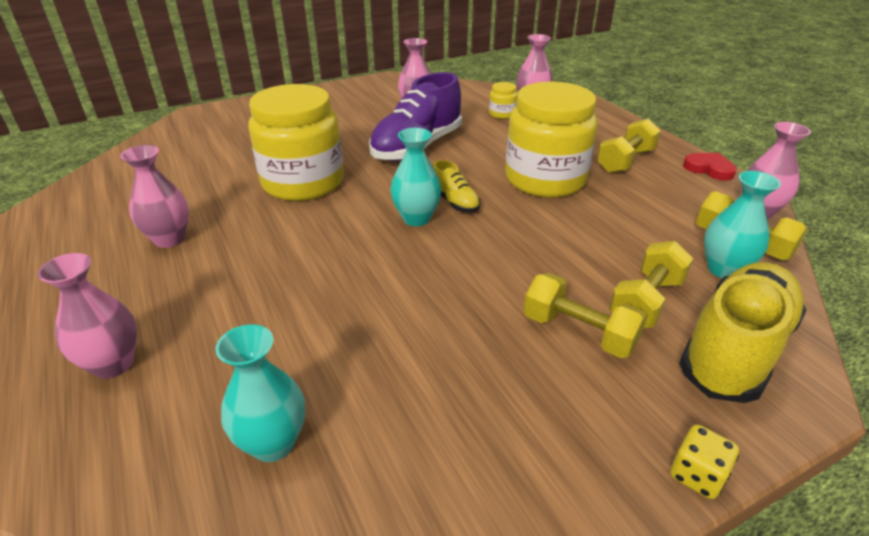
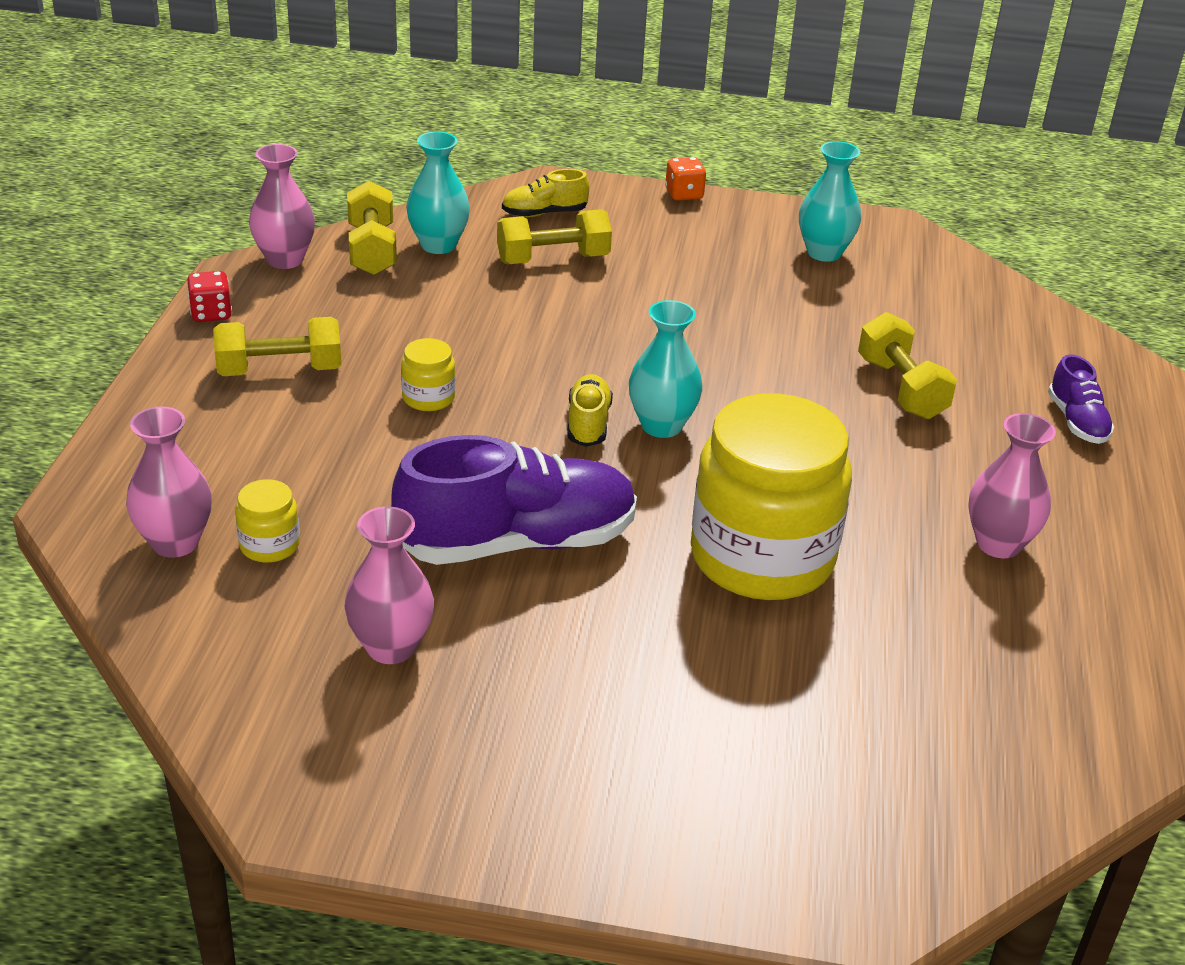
camera: 145 degrees left, 0 degrees up
pink vase [37,253,137,379] -> purple shoe [1048,354,1115,444]
turquoise vase [215,324,305,462] -> turquoise vase moved to [799,141,861,262]
yellow jar [505,82,598,198] -> yellow jar [401,338,456,411], size x0.40
yellow dumbbell [524,273,647,358] -> yellow dumbbell moved to [858,312,957,419]
yellow dice [670,424,739,499] -> orange dice [665,157,706,201]
yellow shoe [679,262,807,403] -> yellow shoe [502,169,589,217], size x0.48
red heart [683,153,737,181] -> red dice [187,271,232,322]

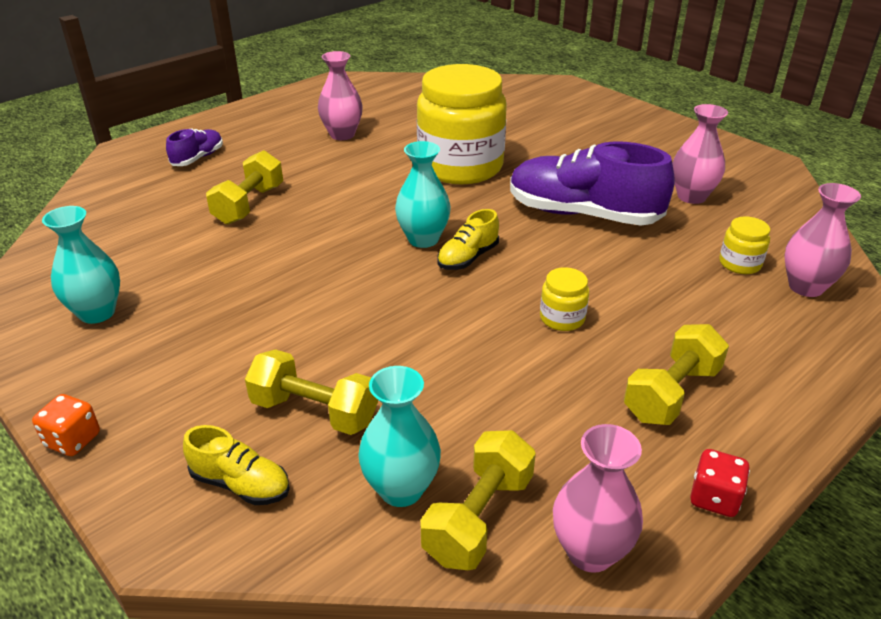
camera: 140 degrees left, 0 degrees up
yellow dumbbell [213,317,341,376] -> yellow dumbbell turned 75 degrees counterclockwise [624,324,729,425]

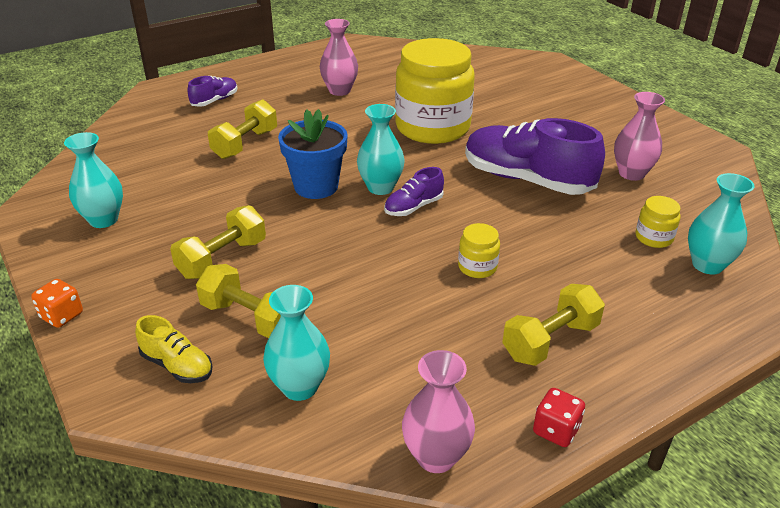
camera: 10 degrees right, 0 degrees up
yellow dumbbell [420,430,536,570] -> yellow dumbbell moved to [170,205,266,279]
yellow shoe [437,209,499,270] -> purple shoe [384,167,444,216]
pink vase [784,183,861,297] -> turquoise vase [688,173,755,274]
none -> blue flower pot [278,109,348,199]

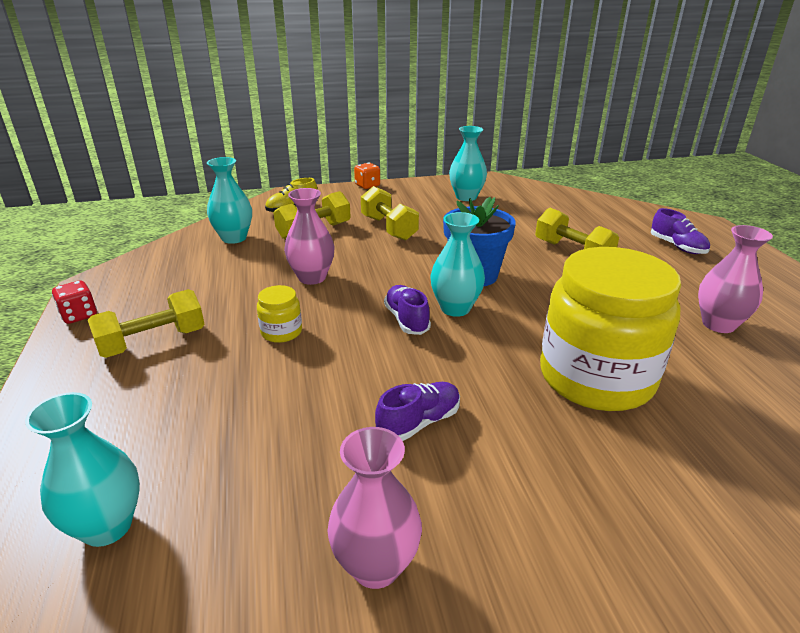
camera: 110 degrees right, 5 degrees down
pink vase [402,350,475,473] -> pink vase moved to [284,188,334,285]
purple shoe [465,118,605,195] -> purple shoe [375,382,460,441], size x0.48
yellow dumbbell [502,284,605,366] -> yellow dumbbell turned 75 degrees clockwise [87,289,205,358]
yellow jar [636,196,681,248] -> none

